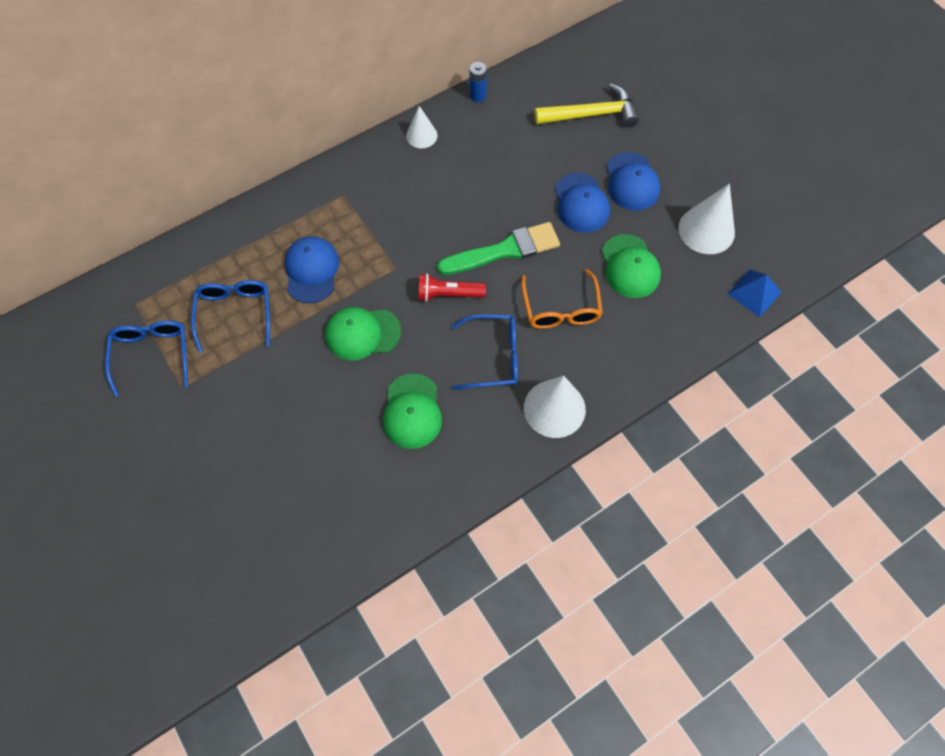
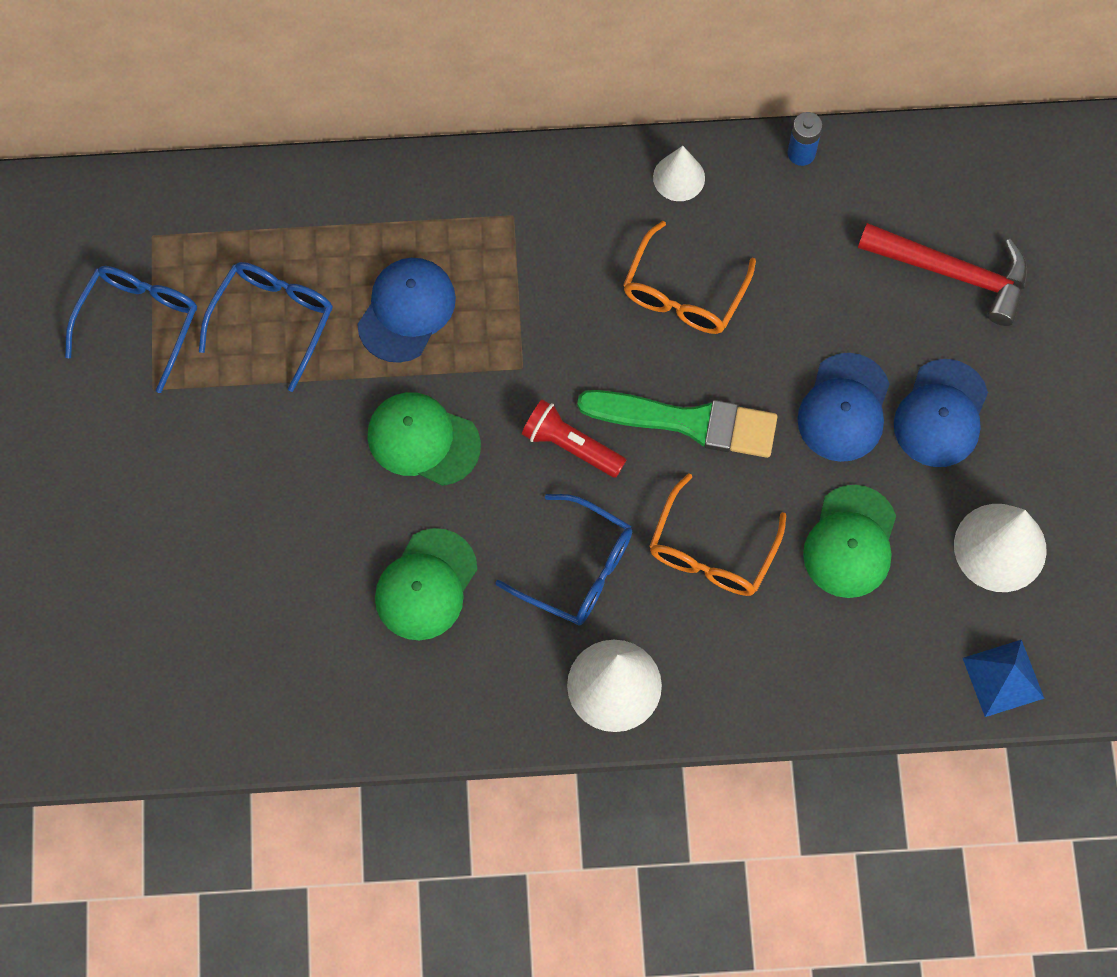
camera: 30 degrees right, 5 degrees up
yellow hammer [535,83,639,127] -> red hammer [858,223,1027,326]
none -> orange glasses [623,221,756,334]

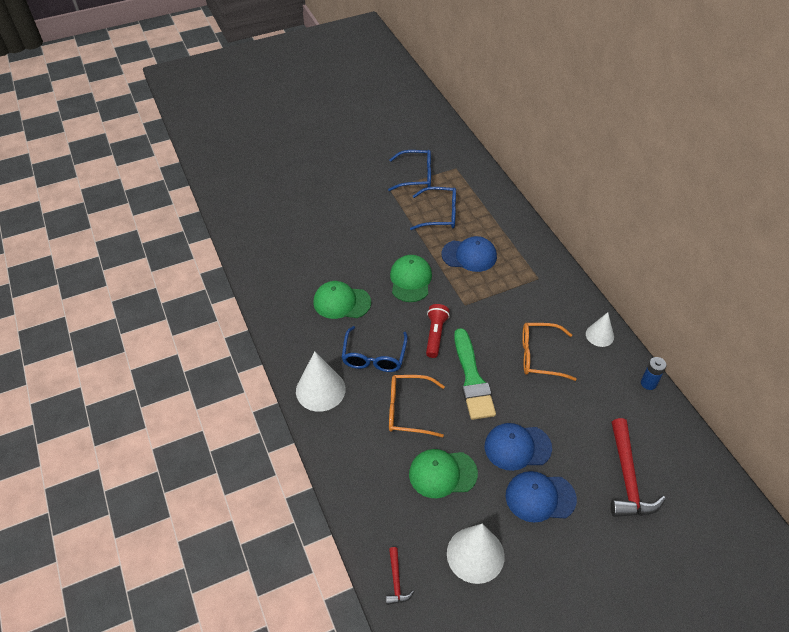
camera: 70 degrees right, 20 degrees down
blue pyramid [963,640,1045,717] -> red hammer [386,547,414,605]

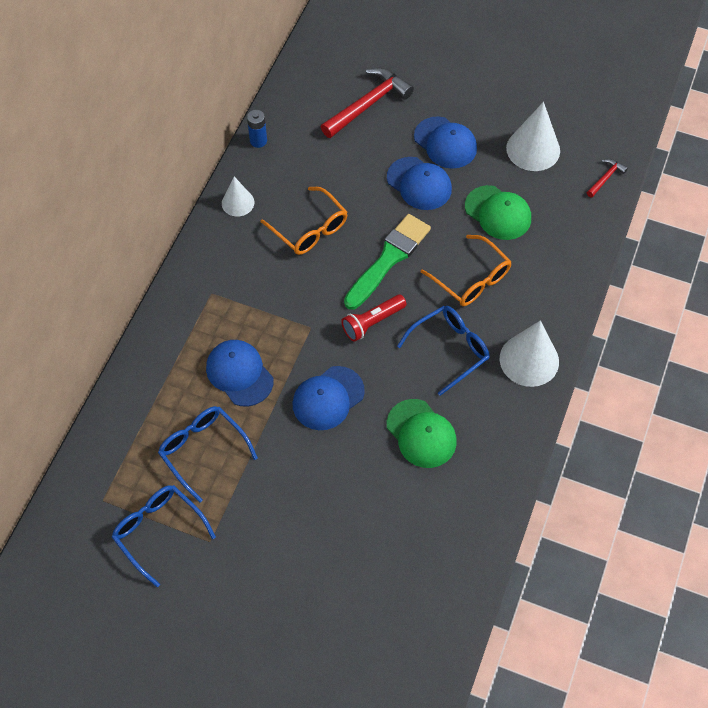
camera: 135 degrees left, 10 degrees up
green cap [390,255,432,302] -> blue cap [292,366,365,430]

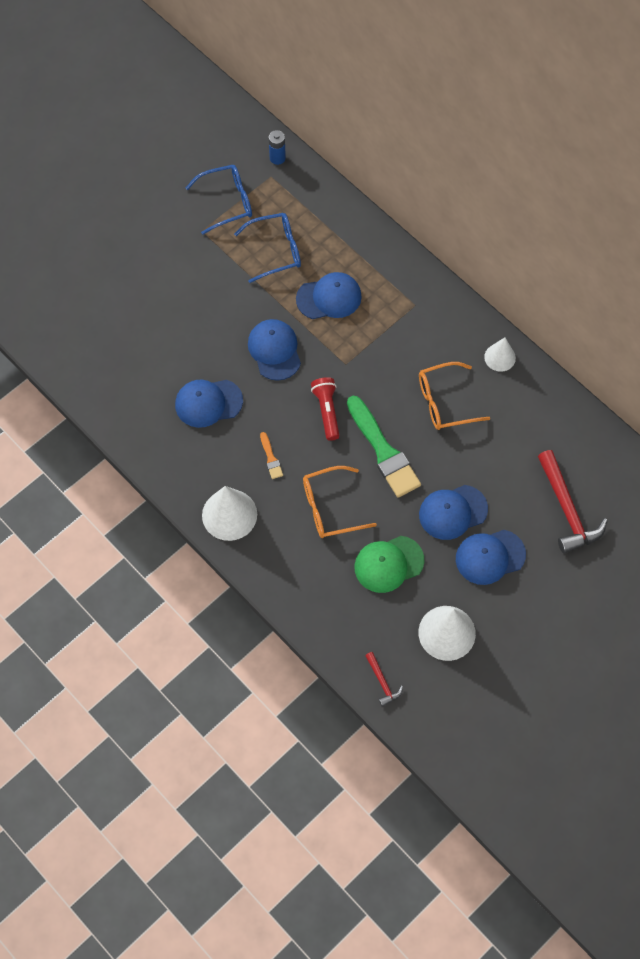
camera: 115 degrees right, 5 degrees up
blue battery [247,110,267,148] -> blue battery moved to [269,130,286,165]
green cap [387,399,457,468] -> blue cap [175,380,243,428]
blue glasses [397,306,490,396] -> orange brush [260,432,283,479]

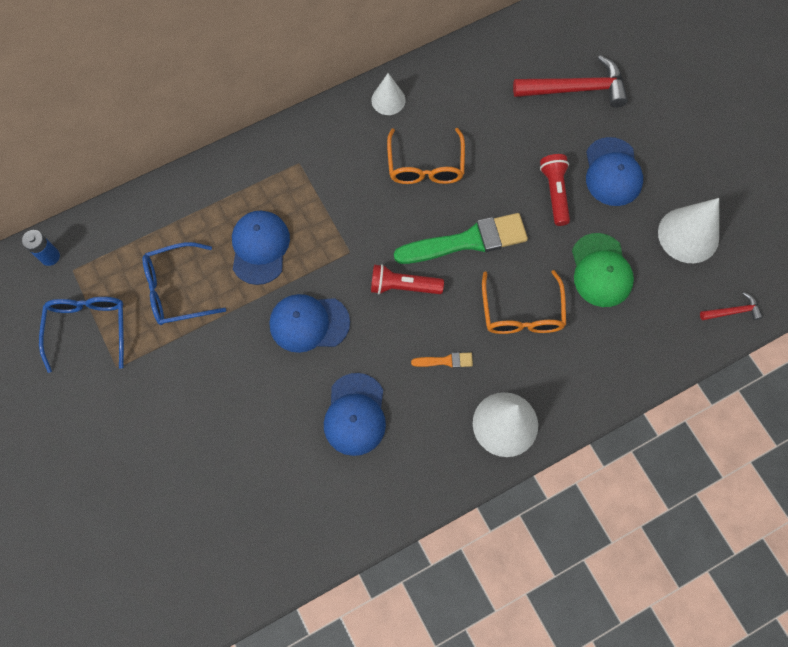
camera: 75 degrees left, 5 degrees up
blue glasses [234,213,301,283] -> blue glasses turned 105 degrees counterclockwise [142,242,226,325]
blue cap [419,485,488,540] -> red flashlight [540,154,570,226]

